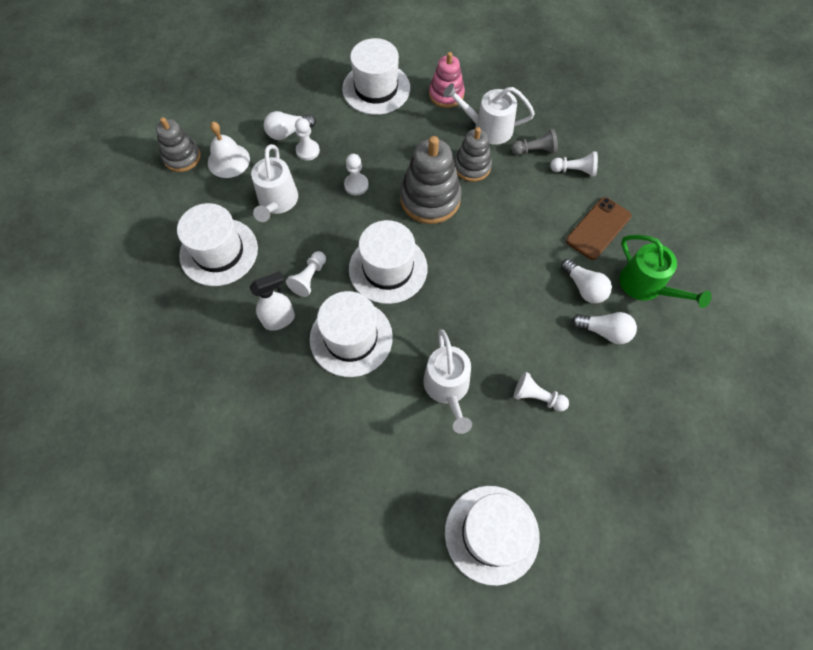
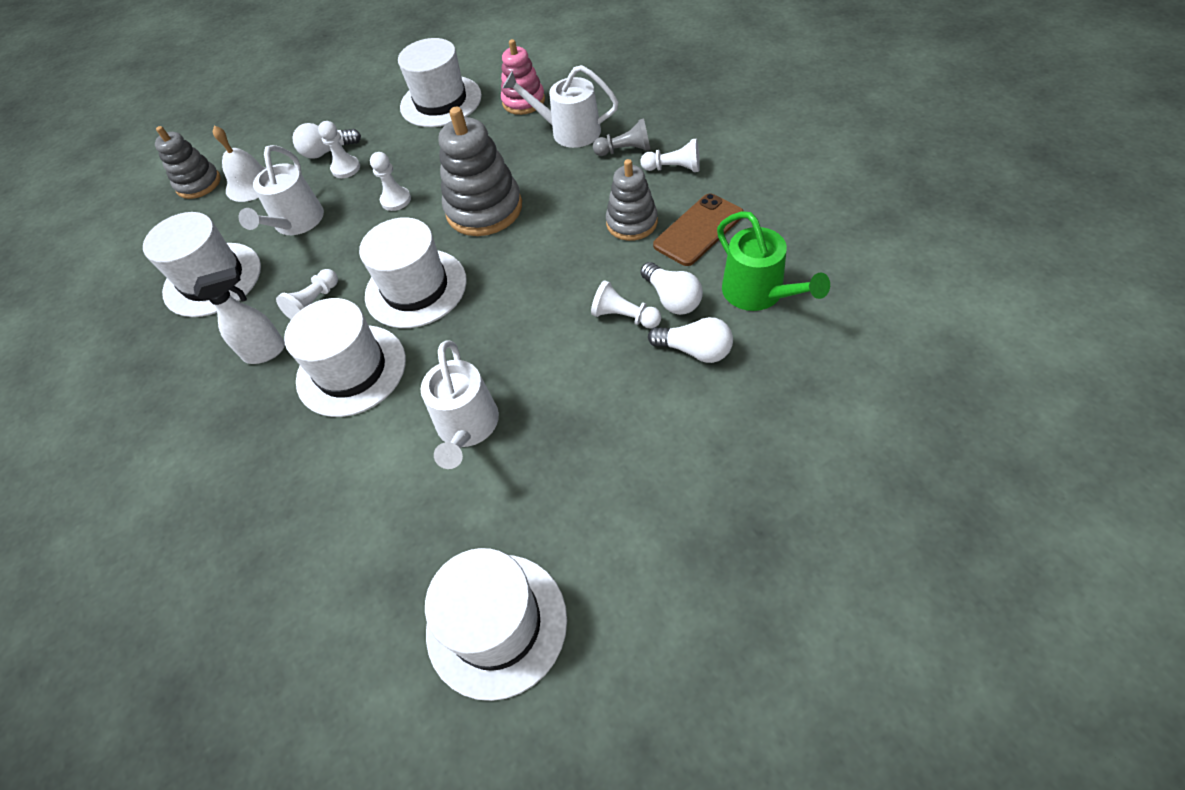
camera: 10 degrees right, 10 degrees down
grey stacking toy [454,127,492,182] -> grey stacking toy moved to [606,159,658,241]
white pawn [514,372,569,412] -> white pawn moved to [591,280,661,329]

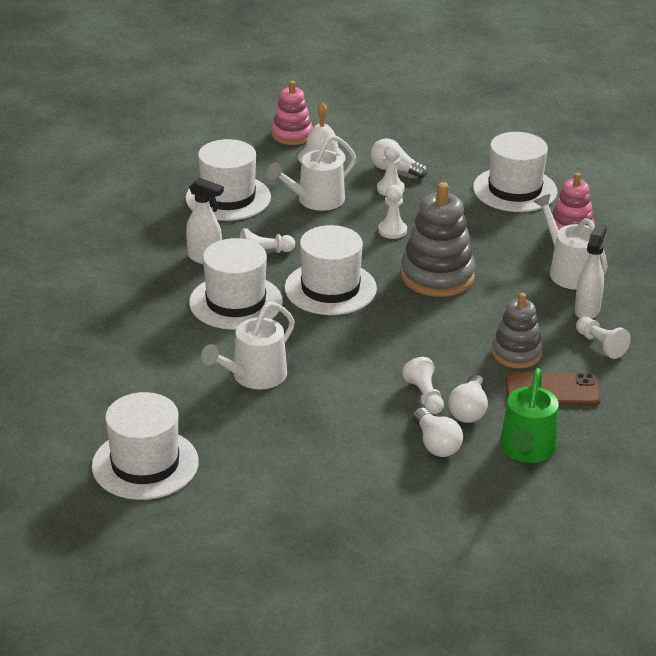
camera: 40 degrees right, 20 degrees down
grey stacking toy [155,126,221,199] -> pink stacking toy [272,81,313,145]
grey pawn [593,118,651,156] -> white spray bottle [575,223,607,319]

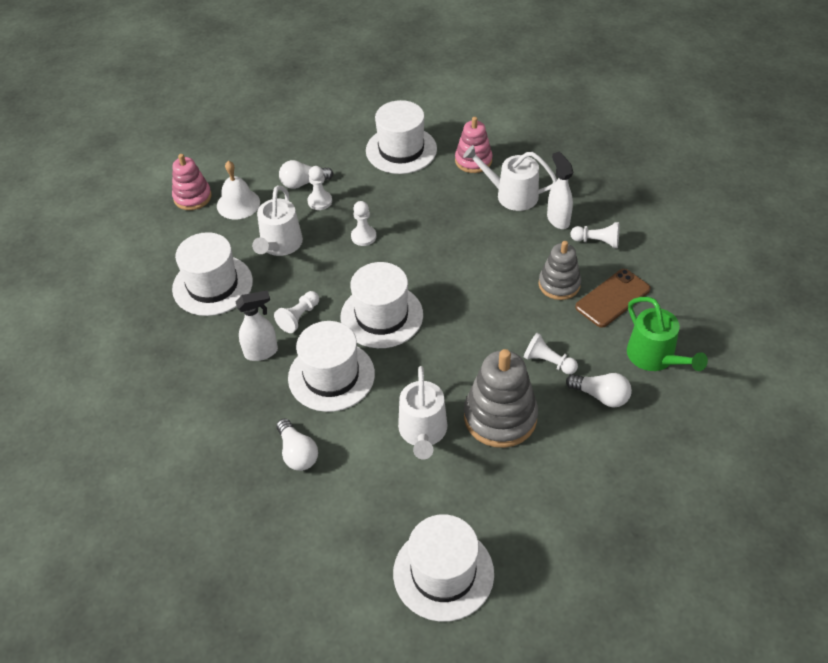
camera: 40 degrees left, 15 degrees up
grey stacking toy [401,182,476,297] -> grey stacking toy moved to [464,349,538,448]
white light bulb [448,375,488,423] -> white light bulb moved to [277,419,318,471]

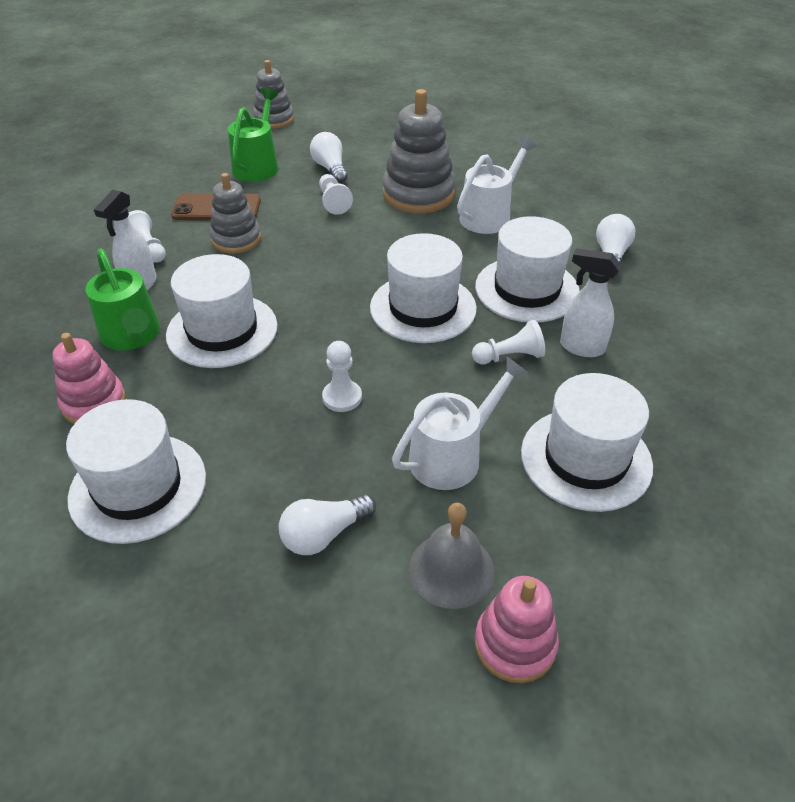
camera: 140 degrees left, 5 degrees down
white bell [217,161,260,220] -> grey bell [409,503,494,609]
white light bulb [279,160,334,189] -> white light bulb turned 120 degrees clockwise [279,494,376,555]
white pawn [307,166,332,210] -> none
white hat [393,514,494,622] -> white hat moved to [166,254,278,368]
white watering can [463,145,557,211] -> green watering can [85,249,160,350]
none -> grey stacking toy [253,60,294,129]

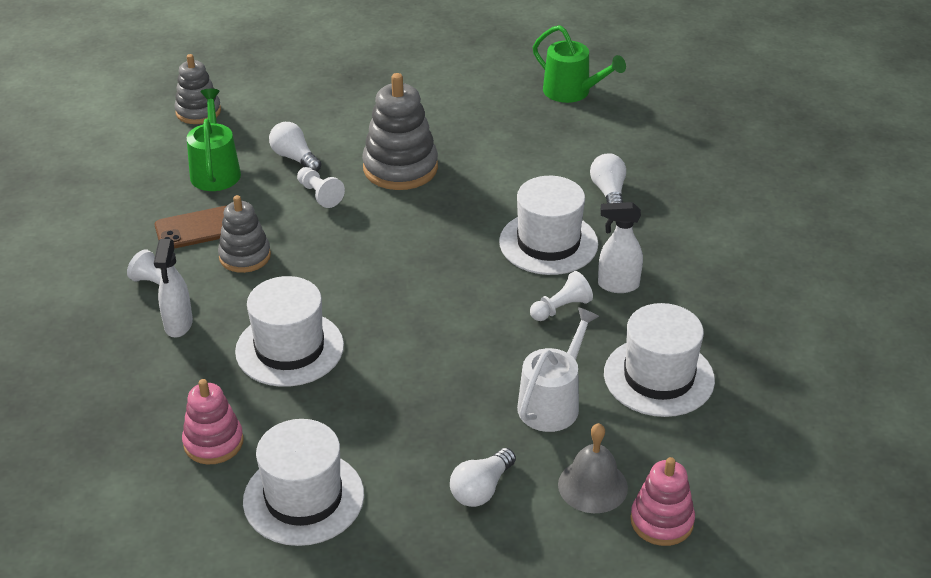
camera: 20 degrees left, 5 degrees down
green watering can [85,249,160,350] -> green watering can moved to [533,25,626,103]
white pawn [322,341,362,412] -> none
white hat [370,233,477,343] -> none
white watering can [457,136,537,234] -> none

